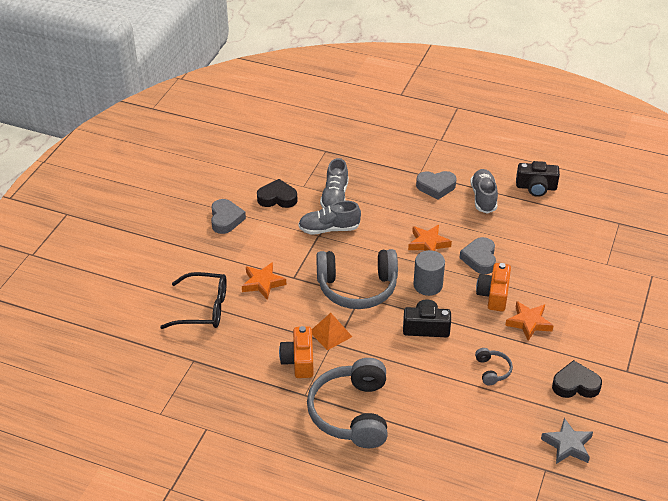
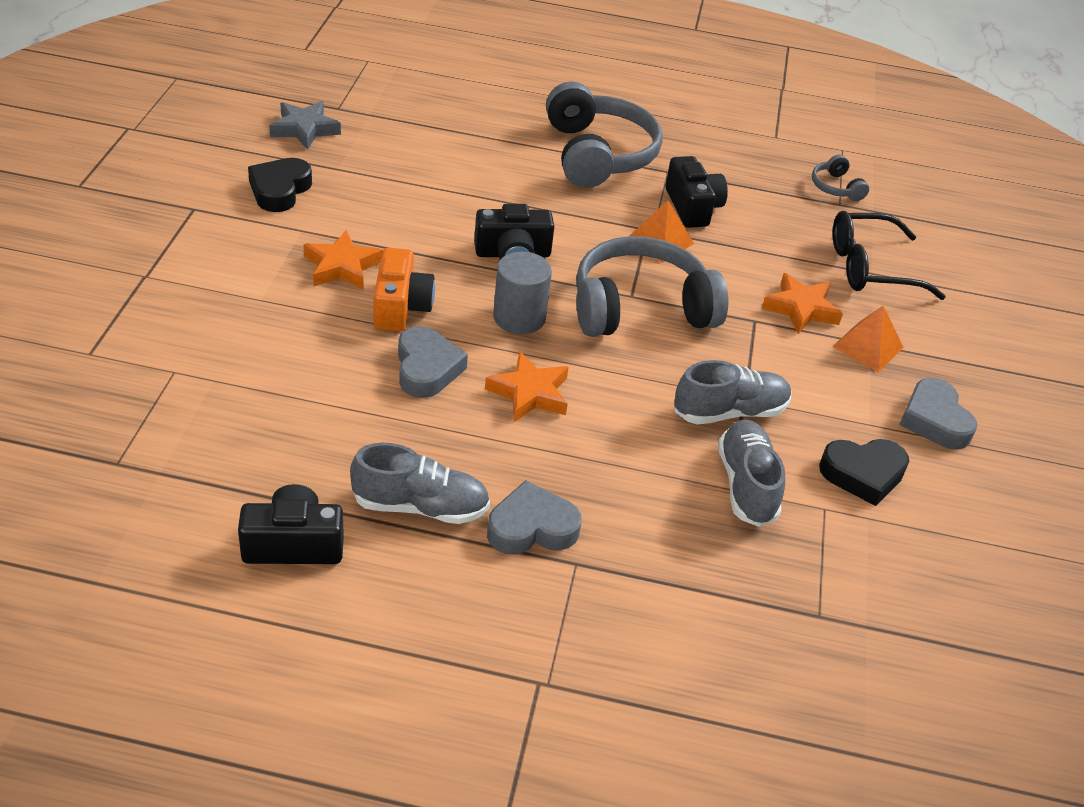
camera: 165 degrees right, 0 degrees up
orange camera [279,326,314,378] -> black camera [665,156,728,228]
grey shoe [470,169,498,214] -> grey shoe turned 75 degrees counterclockwise [350,443,490,524]
grey headphones [475,348,513,385] -> grey headphones moved to [812,154,869,201]
black heart [552,360,602,398] -> black heart turned 120 degrees clockwise [248,158,312,212]
none -> orange pyramid [832,306,904,372]

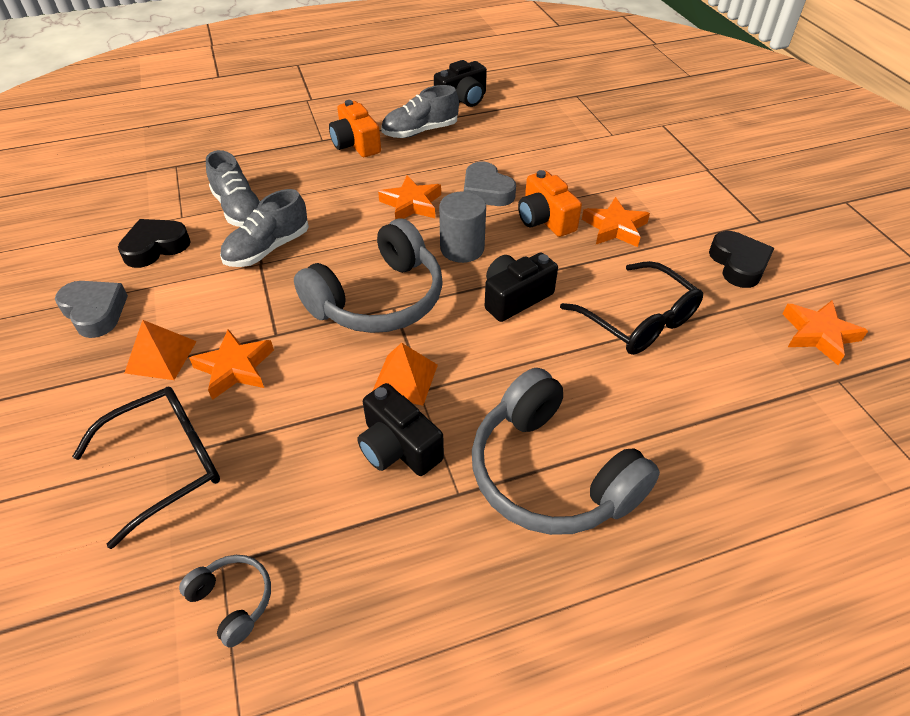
camera: 155 degrees right, 5 degrees up
grey star [269,101,341,150] -> orange star [782,301,868,365]
grey heart [487,480,582,555] -> orange camera [329,100,381,157]
none -> black glasses [560,261,703,355]

